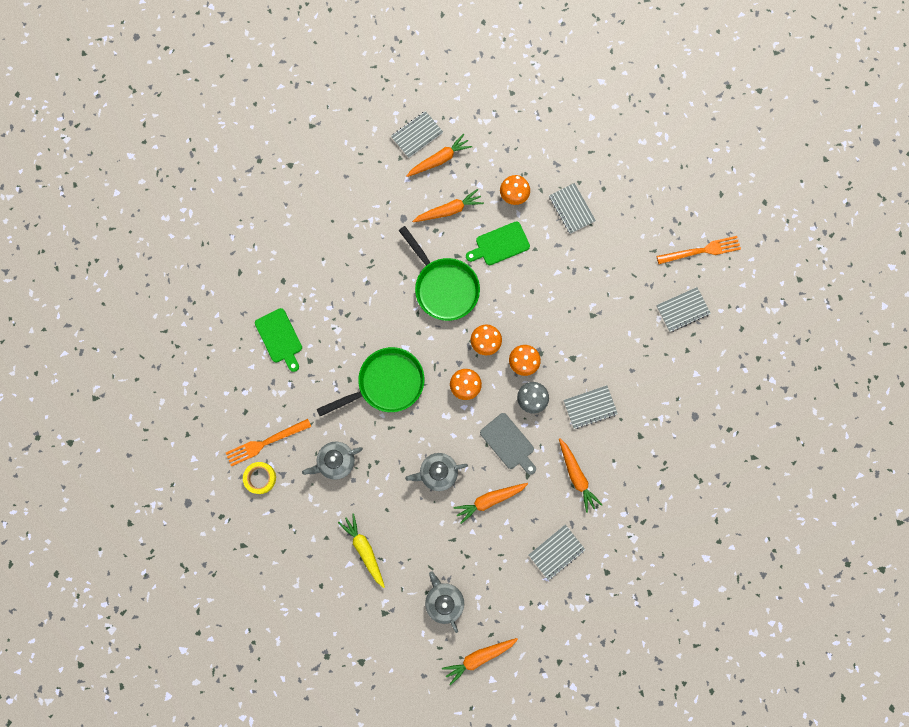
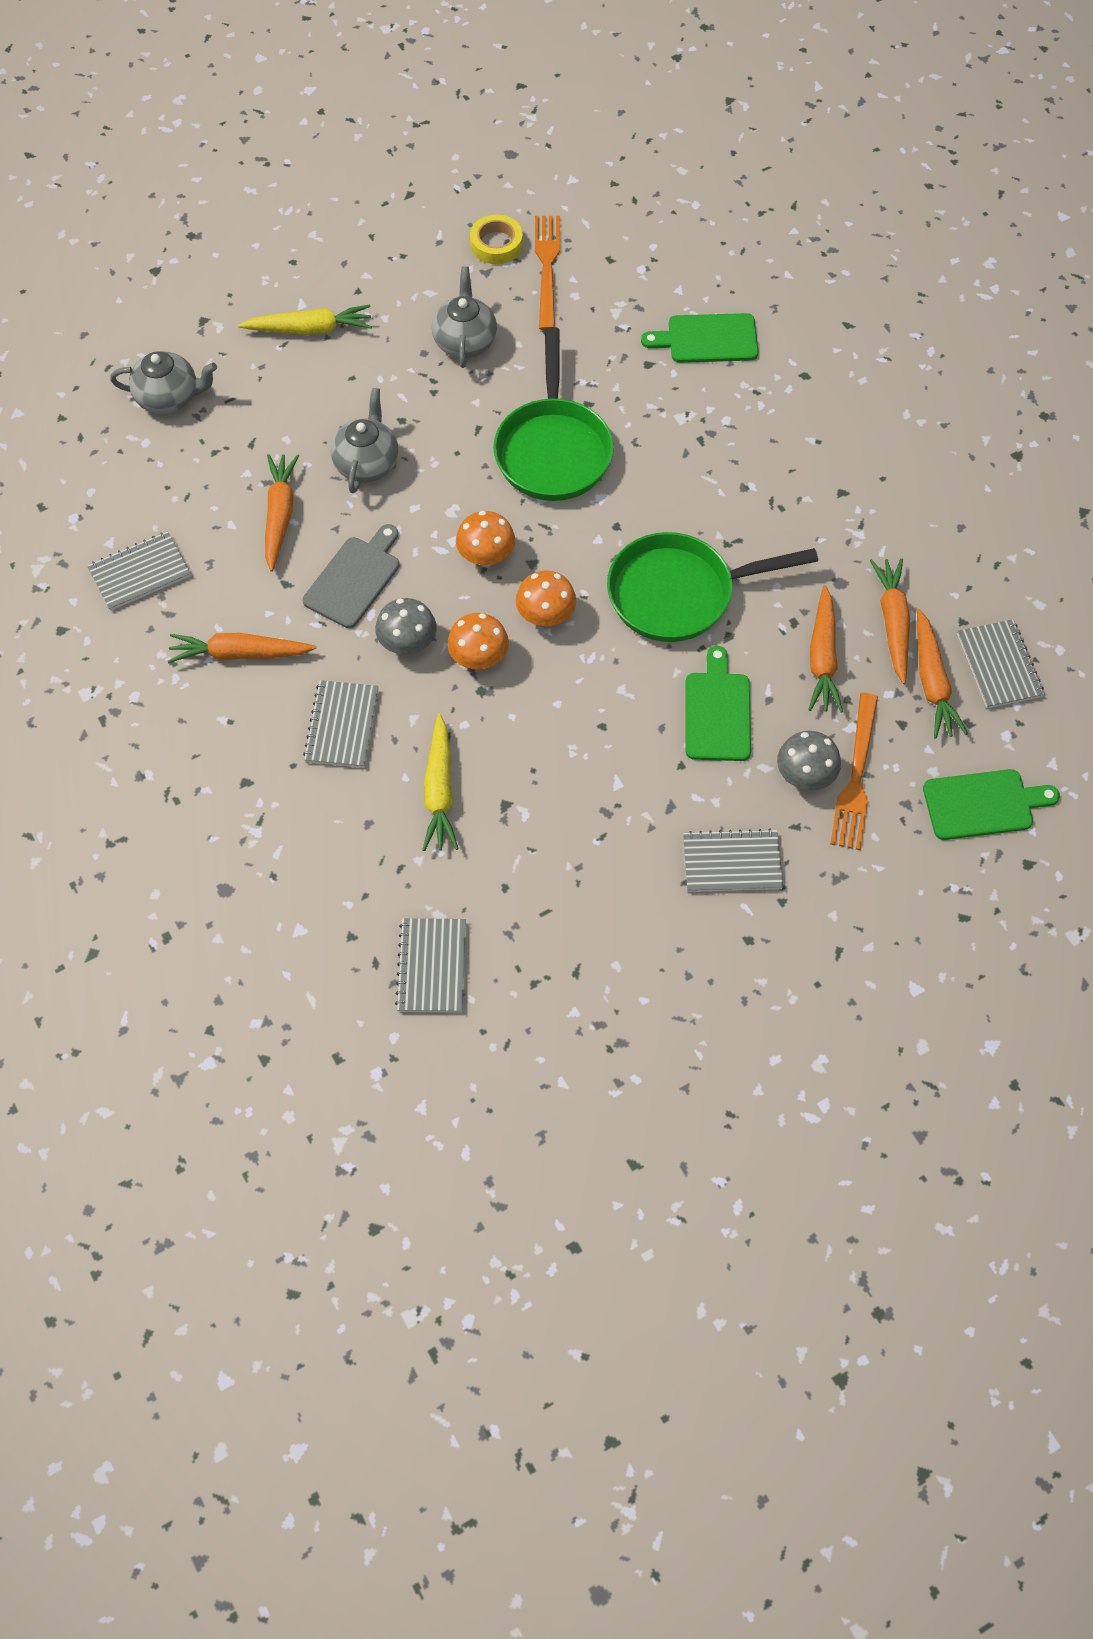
camera: 115 degrees right, 15 degrees down
orange carrot [442,638,518,686] -> orange carrot moved to [870,558,910,684]
grey cutting board [480,413,536,475] -> grey cutting board turned 135 degrees clockwise [303,524,399,628]
orange mushroom [500,175,530,205] -> grey mushroom [777,731,841,790]
grey notebook [529,525,585,580] -> grey notebook turned 75 degrees clockwise [87,531,191,611]
orange fork [657,236,741,264] -> orange fork moved to [831,693,878,850]
none -> yellow carrot [422,713,459,851]
none -> green cutting board [923,769,1060,840]

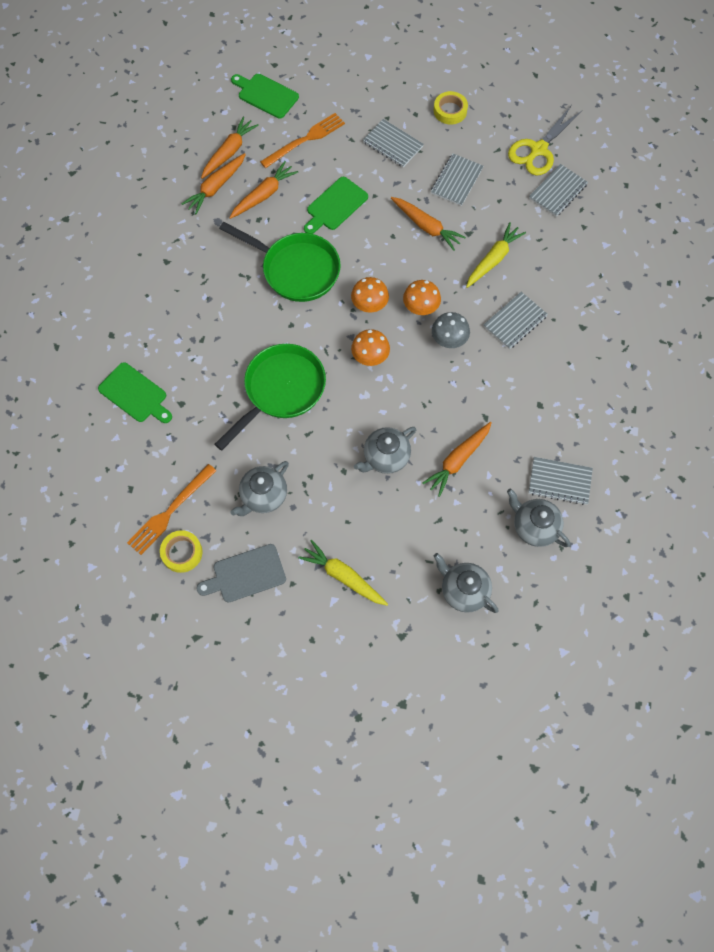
camera: 140 degrees left, 5 degrees up
orange carrot [168,633,316,663] -> orange carrot moved to [391,197,466,251]
grey cutting board [303,524,399,628] -> grey cutting board moved to [196,544,286,603]
grey mushroom [777,731,841,790] -> none
grey notebook [957,619,1044,709] -> grey notebook moved to [431,154,483,206]
none -> yellow tape [434,91,468,125]
none -> grey teapot [507,489,570,547]
none -> yellow scissors [508,106,582,176]

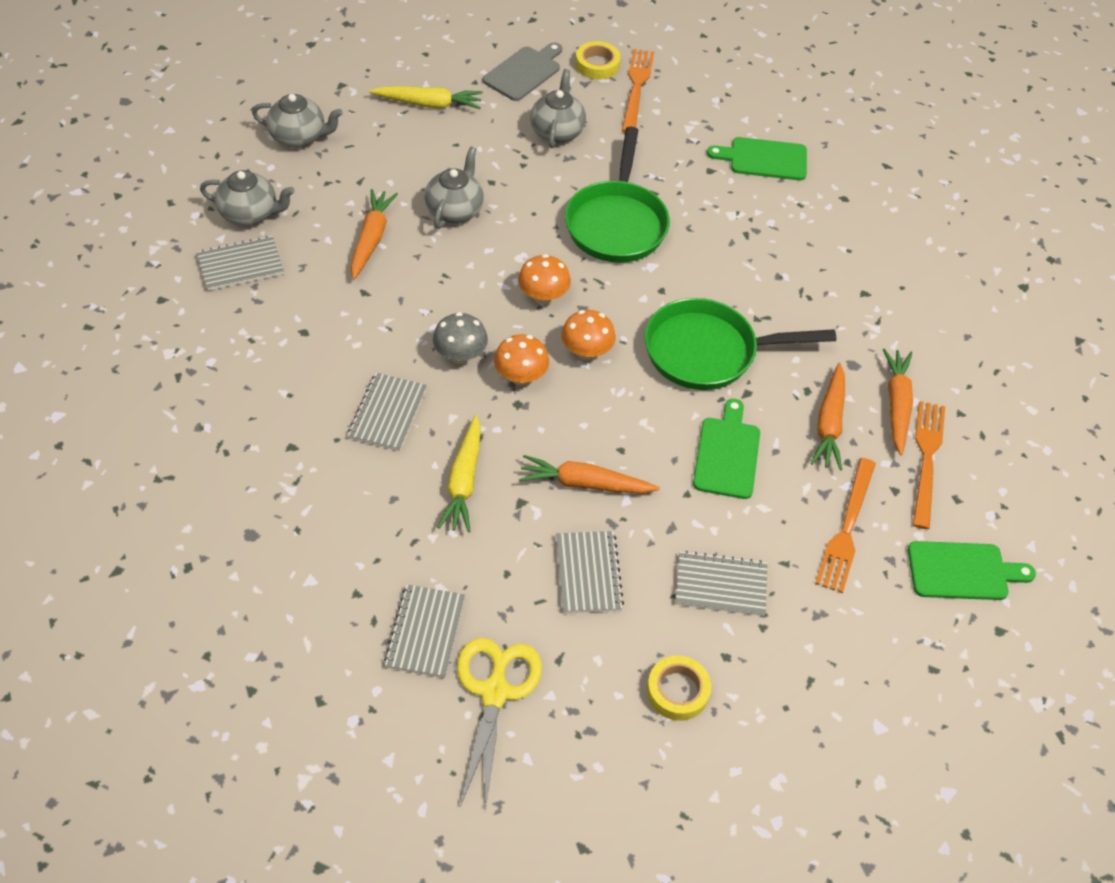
camera: 145 degrees right, 15 degrees down
orange carrot [201,117,259,179] -> orange fork [913,401,945,529]

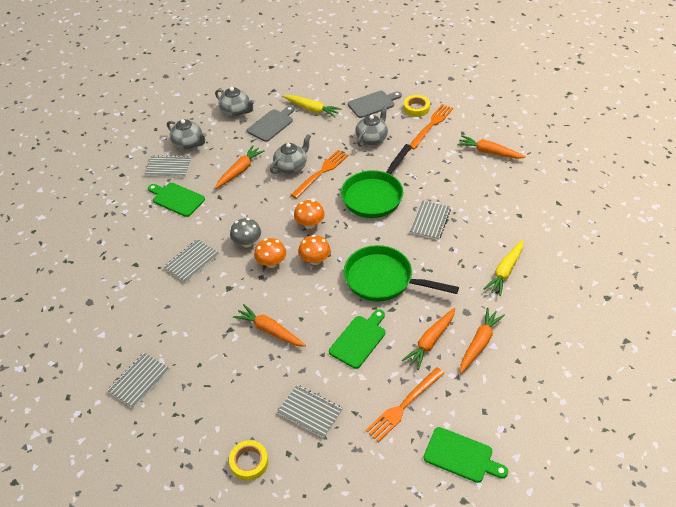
camera: 30 degrees right, 5 degrees down
yellow carrot [437,415,481,532] -> yellow carrot moved to [484,239,523,296]
yellow scissors [457,638,542,811] -> none
grey notebook [556,531,624,613] -> grey notebook moved to [410,200,451,240]
green cutting board [707,137,807,180] -> green cutting board moved to [148,183,205,217]
orange fork [913,401,945,529] -> orange fork moved to [291,150,348,199]
none -> grey cutting board [247,106,295,142]
none -> orange carrot [457,135,526,159]

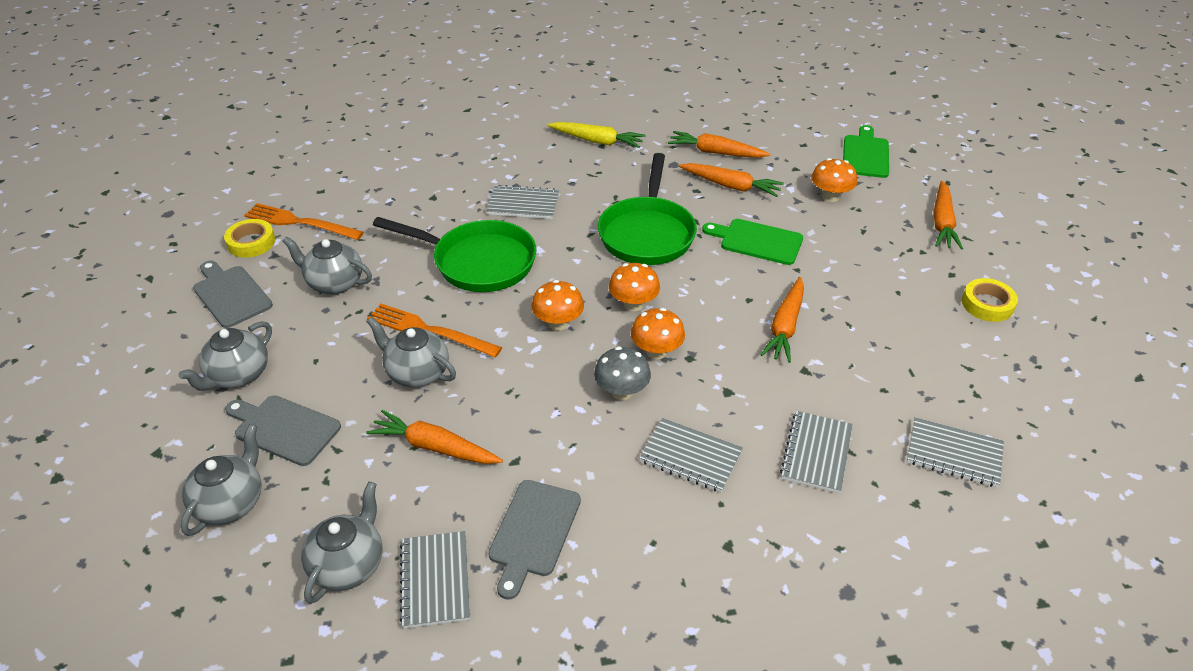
camera: 105 degrees left, 5 degrees down
green cutting board [148,183,205,217] -> grey cutting board [488,480,581,600]
grey notebook [277,385,343,438] -> grey notebook moved to [780,411,853,493]
yellow carrot [283,95,342,117] -> grey teapot [178,321,272,391]
orange fork [365,367,444,442] -> orange mushroom [811,158,857,202]
orange carrot [457,135,526,159] -> orange carrot moved to [933,181,963,250]

